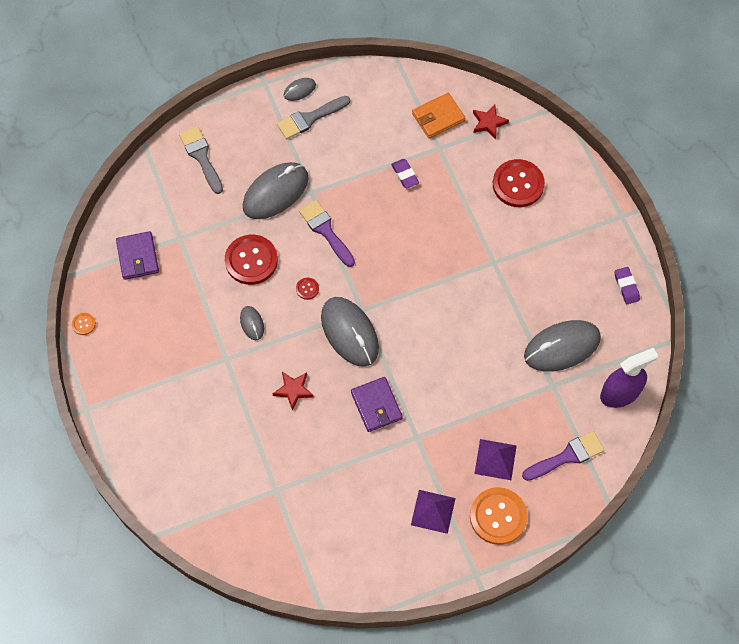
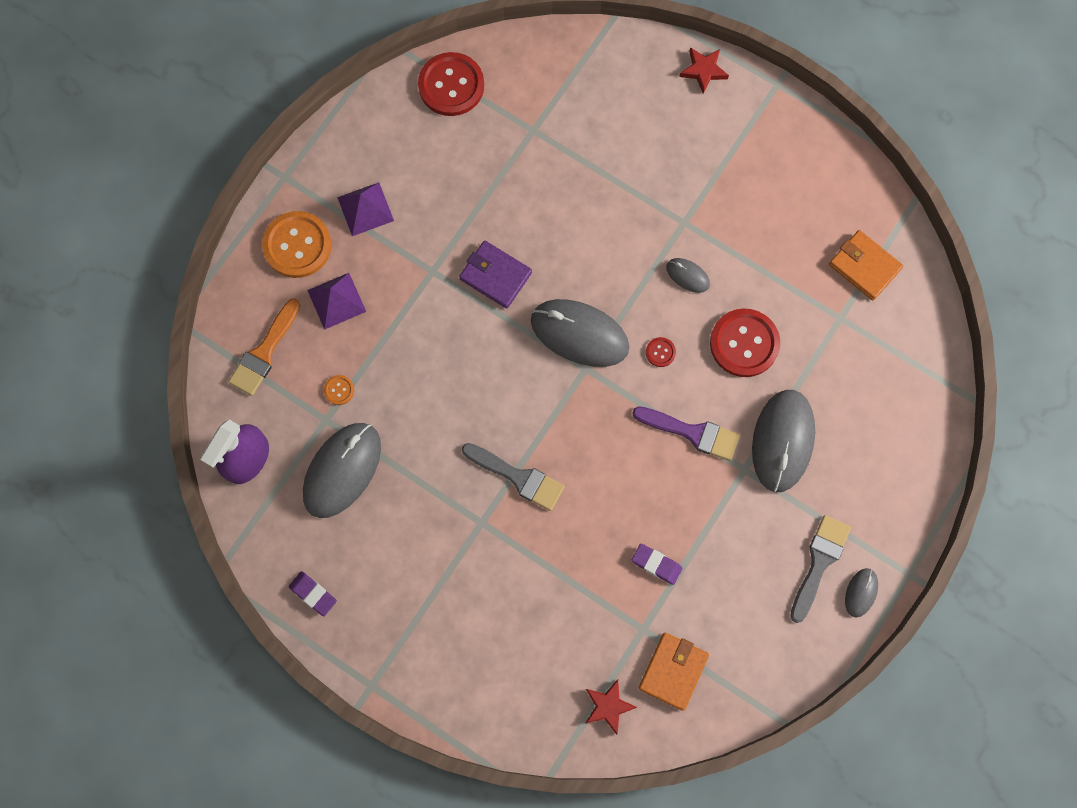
camera: 145 degrees right, 10 degrees up
orange button [72,313,96,335] -> orange button moved to [324,375,354,405]
purple wallet [116,231,159,280] -> orange wallet [829,230,903,300]
grey brush [179,126,223,194] -> grey brush moved to [462,443,565,511]
red star [273,372,314,411] -> red star moved to [679,47,729,94]
red button [493,159,545,207] -> red button moved to [418,52,484,116]
purple brush [522,431,604,481] -> orange brush [228,298,301,396]

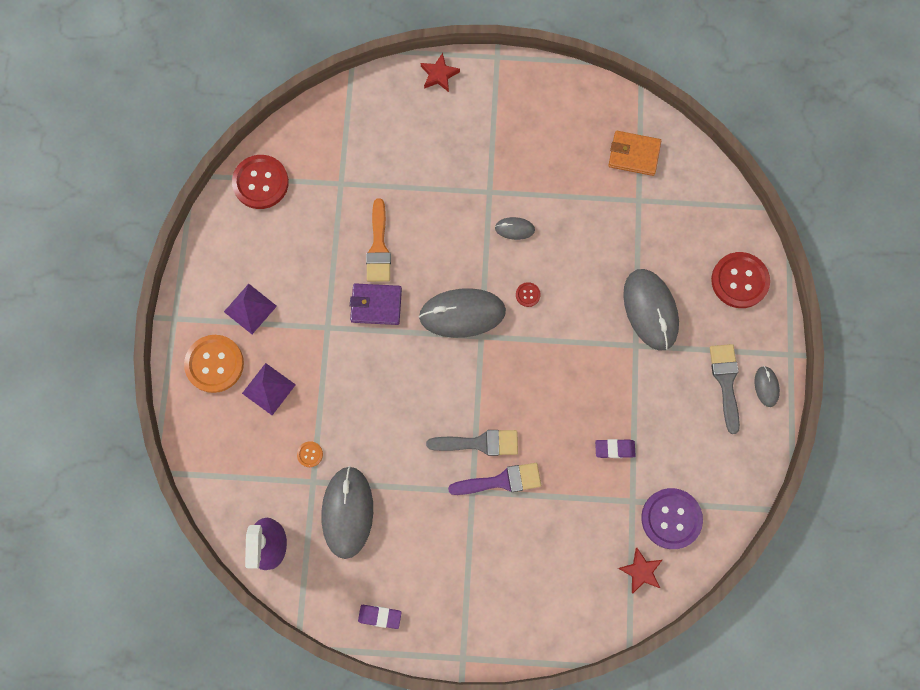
camera: 30 degrees left, 0 degrees up
orange brush [228,298,301,396] -> orange brush moved to [366,198,391,282]
purple brush [632,406,740,461] -> purple brush moved to [448,463,541,495]
orange wallet [638,633,709,711] -> purple button [641,488,703,549]
red button [710,308,780,377] -> red button moved to [711,252,770,308]

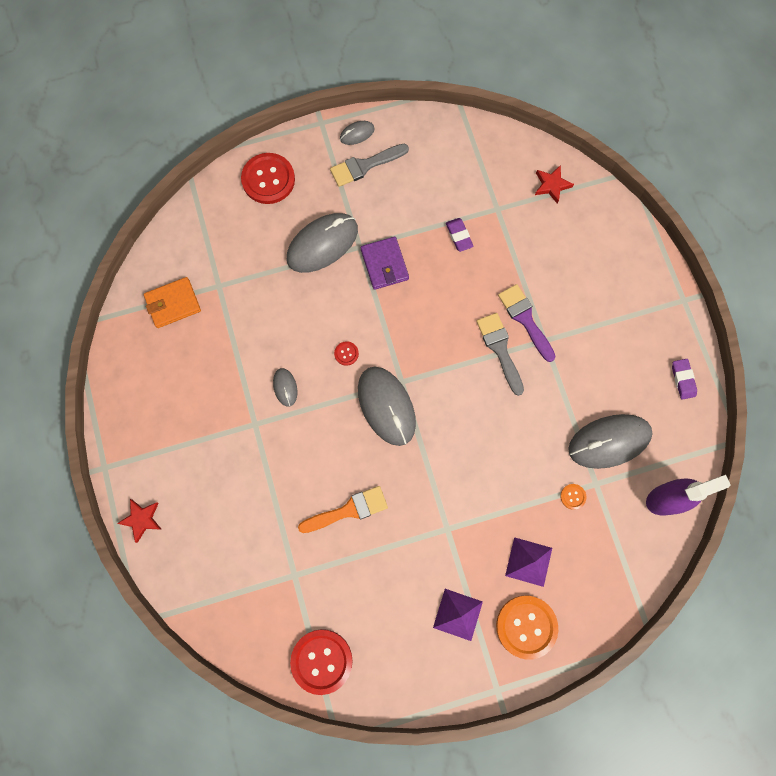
camera: 110 degrees left, 0 degrees up
purple wallet [350,283,402,325] -> purple wallet moved to [361,237,409,290]
orange wallet [608,131,661,176] -> orange wallet turned 75 degrees clockwise [144,277,201,328]
purple button [641,488,703,549] -> none

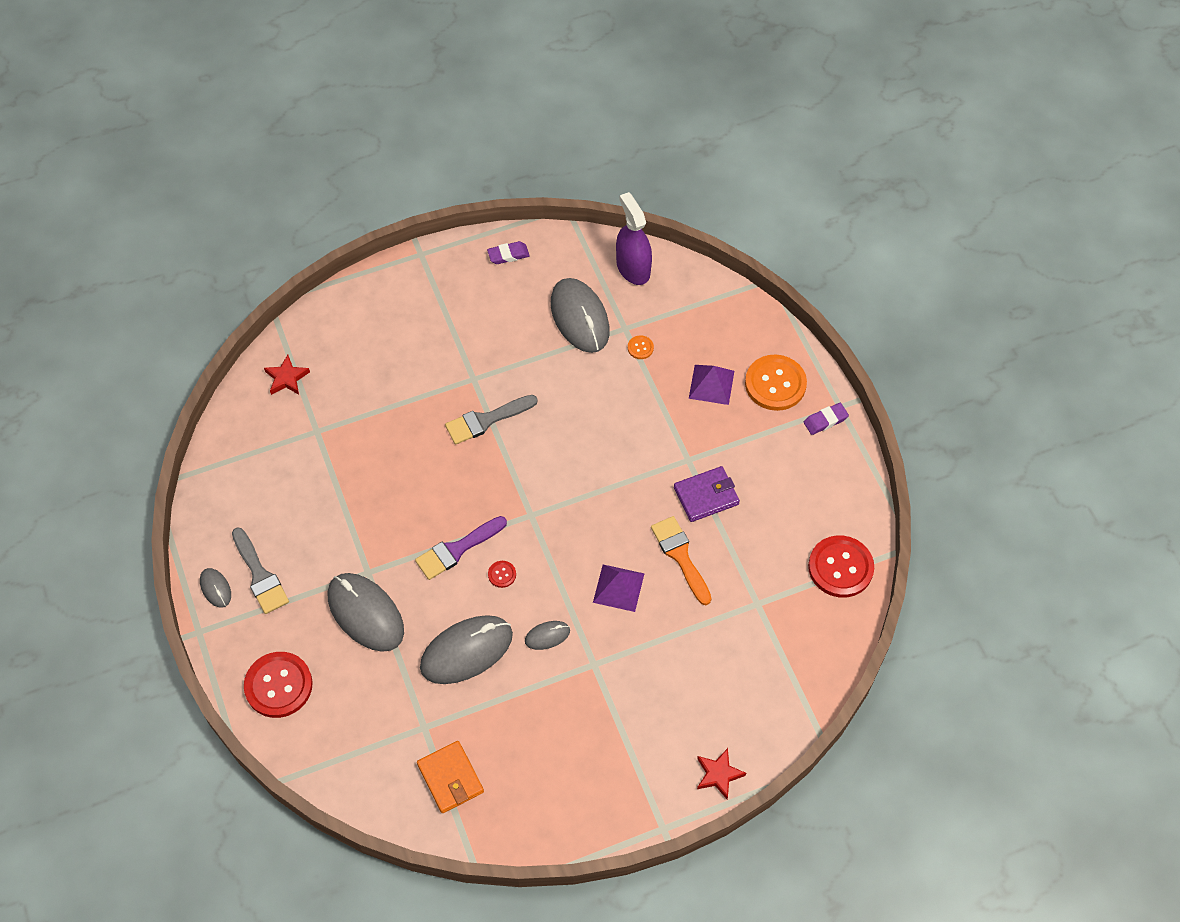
camera: 95 degrees left, 15 degrees down
grey mouse [358,367,416,446] -> grey mouse moved to [420,615,513,684]
purple wallet [361,237,409,290] -> purple wallet moved to [674,466,740,522]
purple pyramid [433,589,483,641] -> purple pyramid moved to [593,565,645,612]
purple eraser [446,218,474,252] -> purple eraser moved to [804,403,849,435]
purple brush [498,284,556,362] -> purple brush moved to [415,516,507,580]

